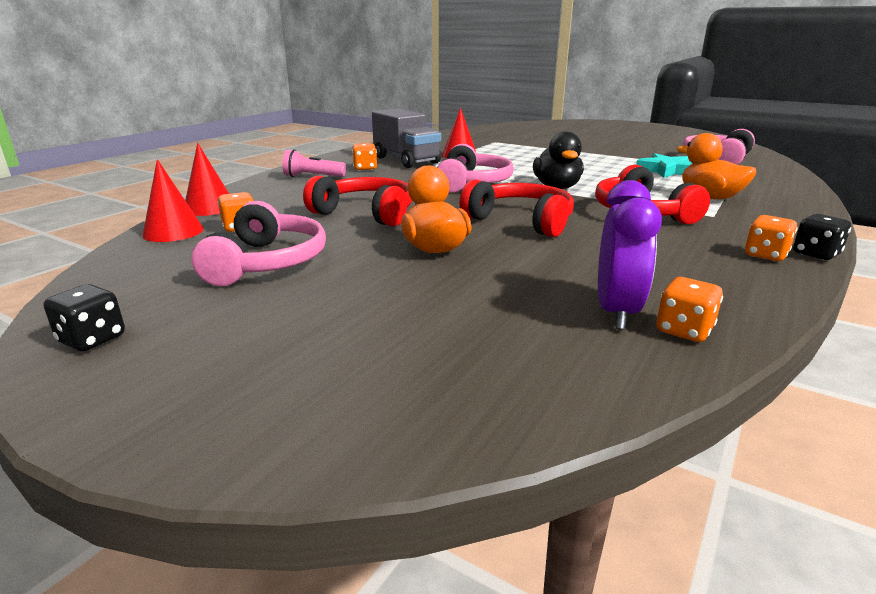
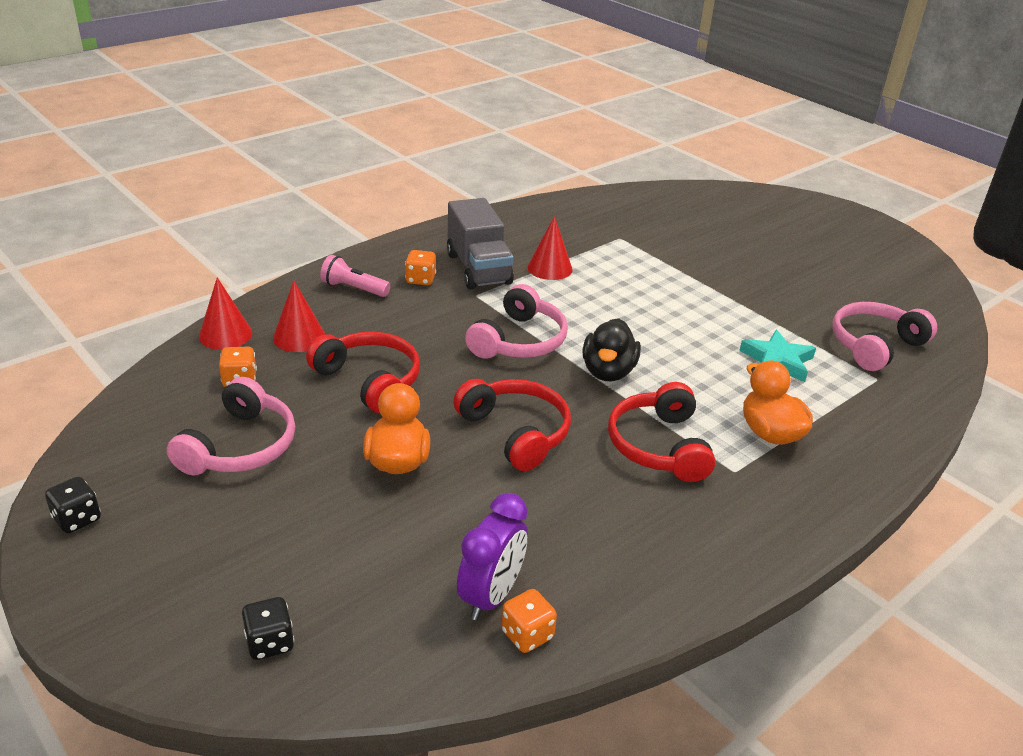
camera: 15 degrees right, 10 degrees up
red cone [142,159,204,242] -> red cone moved to [273,280,325,352]
orange dice [745,215,798,261] -> none
black dice [793,214,851,260] -> black dice moved to [242,597,294,660]

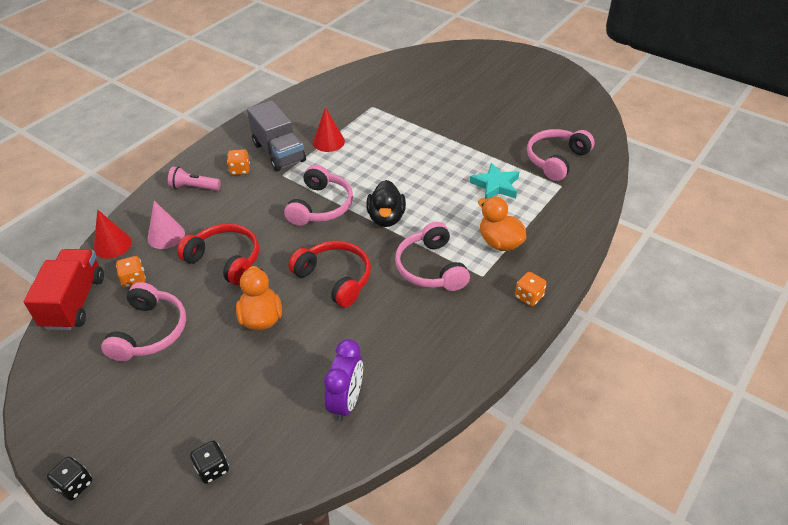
camera: 10 degrees left, 10 degrees up
black dice [45,477,101,533] -> black dice moved to [47,456,92,500]
red cone [273,280,325,352] -> pink cone [147,201,185,249]
orange dice [501,589,557,653] -> orange dice moved to [515,272,547,306]
red headphones [608,382,716,482] -> pink headphones [395,222,470,291]
none -> red truck [24,249,104,330]

